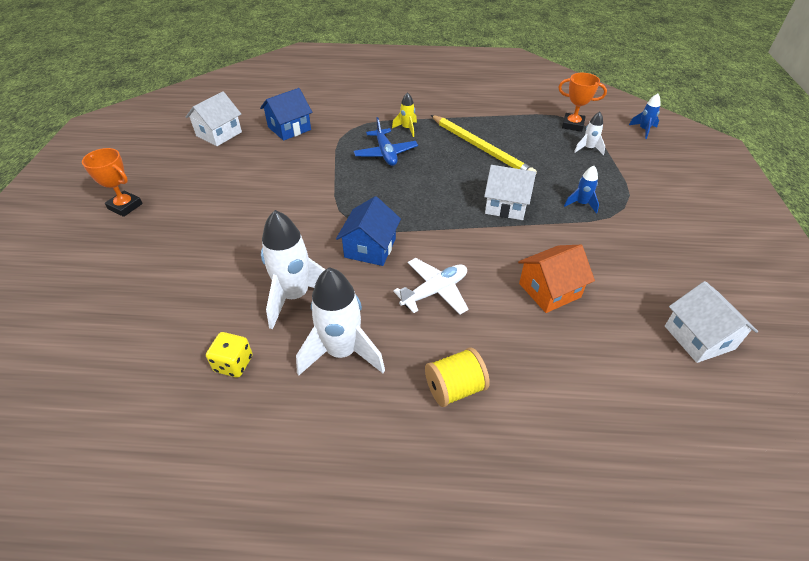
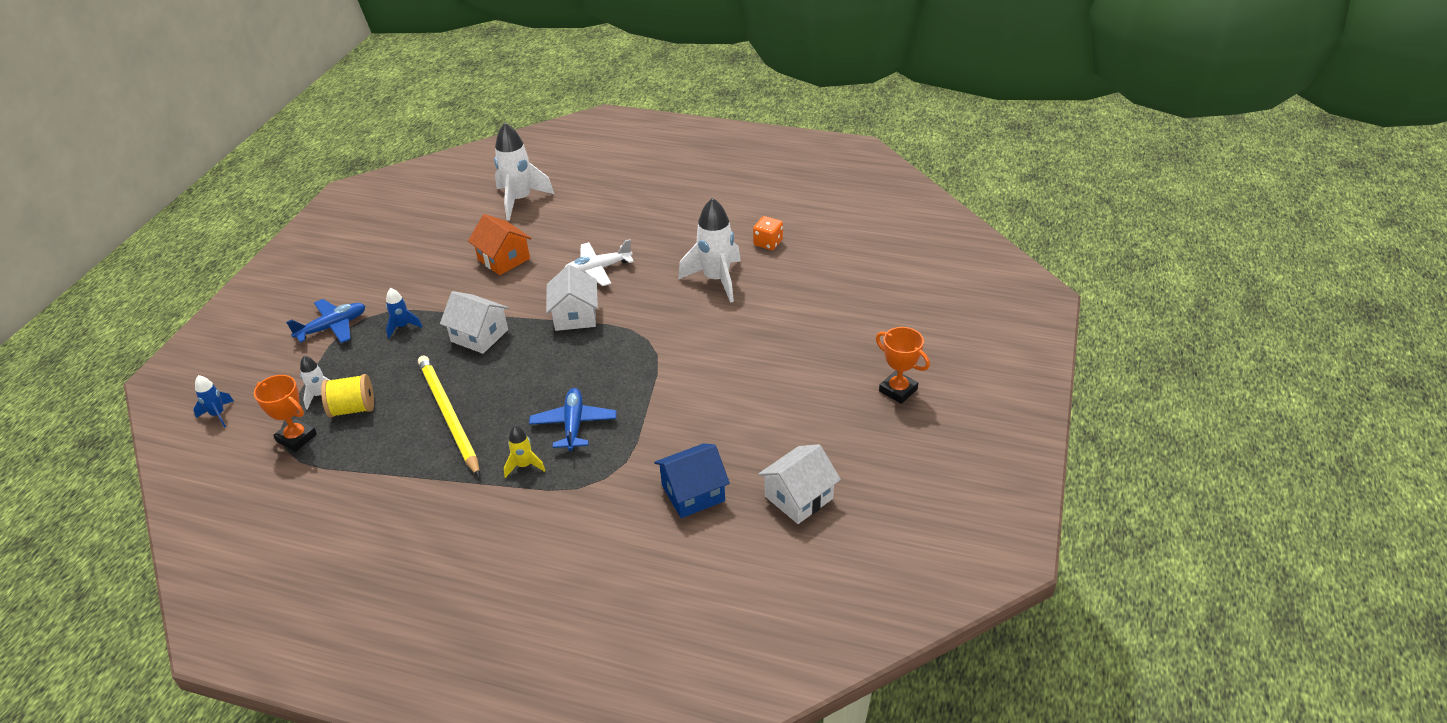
camera: 165 degrees left, 5 degrees down
yellow dice [206,332,253,378] -> orange dice [753,216,783,250]
white rocket [296,267,385,376] -> white rocket moved to [494,122,554,221]
blue house [336,196,401,266] -> none
yellow spool [425,347,490,407] -> yellow spool moved to [321,374,374,417]
orange house [518,245,595,313] -> orange house turned 60 degrees clockwise [468,214,532,275]
white house [665,281,758,363] -> white house moved to [546,264,598,331]
none -> blue plane [286,299,365,343]

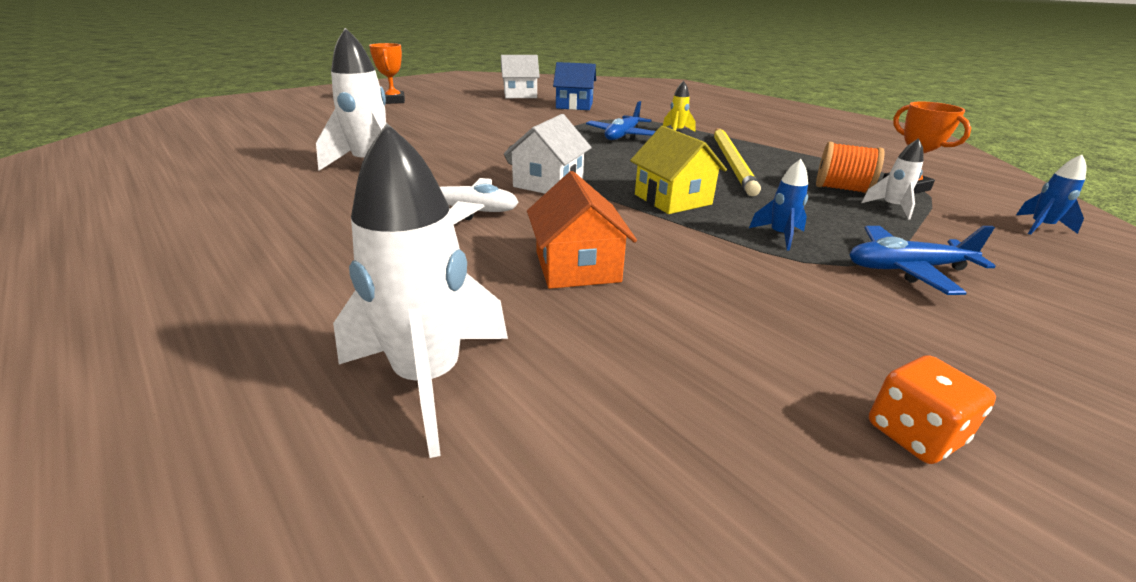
camera: 150 degrees left, 10 degrees down
yellow spool [321,374,374,417] -> orange spool [816,142,885,194]
white house [440,291,509,354] -> yellow house [630,126,727,214]
orange dice [753,216,783,250] -> orange dice moved to [869,355,996,464]

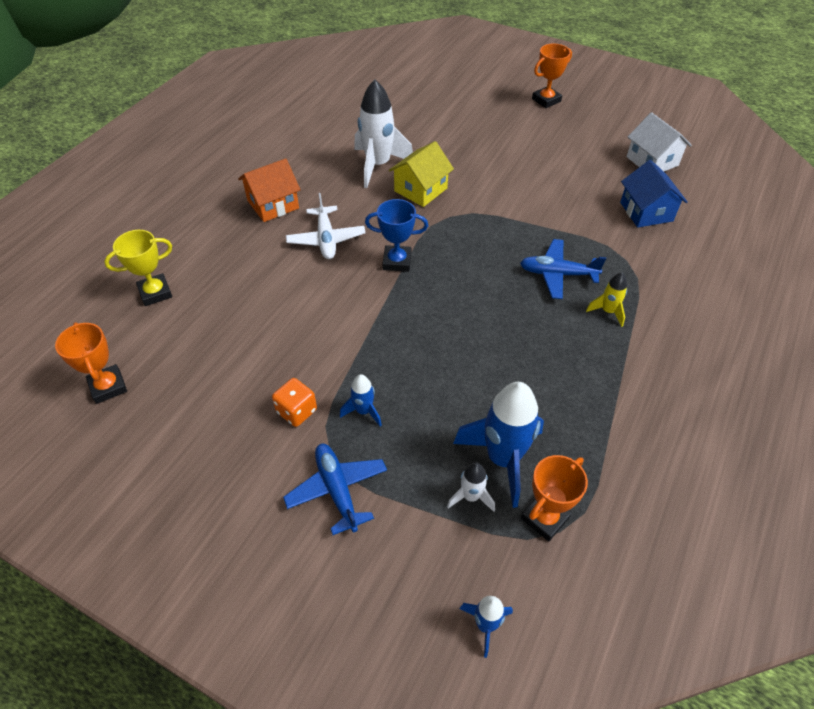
camera: 70 degrees right, 20 degrees up
white rocket [333,123,508,458] -> yellow trophy [104,230,172,306]
white house [504,114,592,194] -> blue trophy [365,199,428,272]
orange house [527,171,637,289] -> orange house moved to [238,158,301,222]
yellow house [630,126,727,214] -> yellow house moved to [389,141,454,207]
yellow pencil [714,128,761,196] -> none
orange spool [816,142,885,194] -> blue rocket [453,382,544,508]
orange dice [869,355,996,464] -> orange dice moved to [272,378,317,427]
none -> orange trophy [55,322,127,404]

